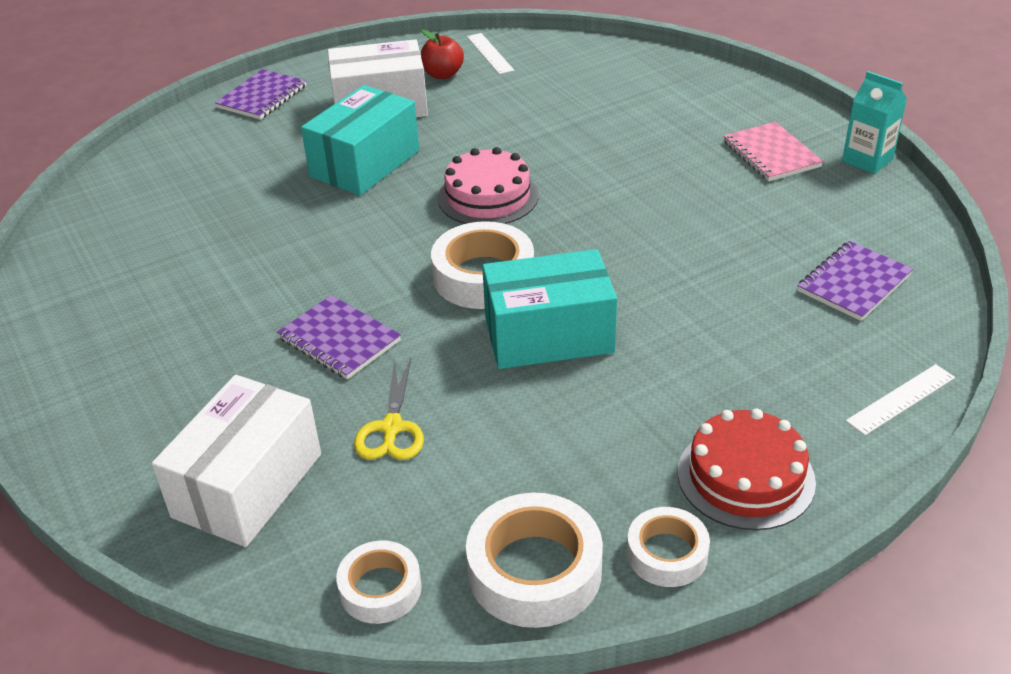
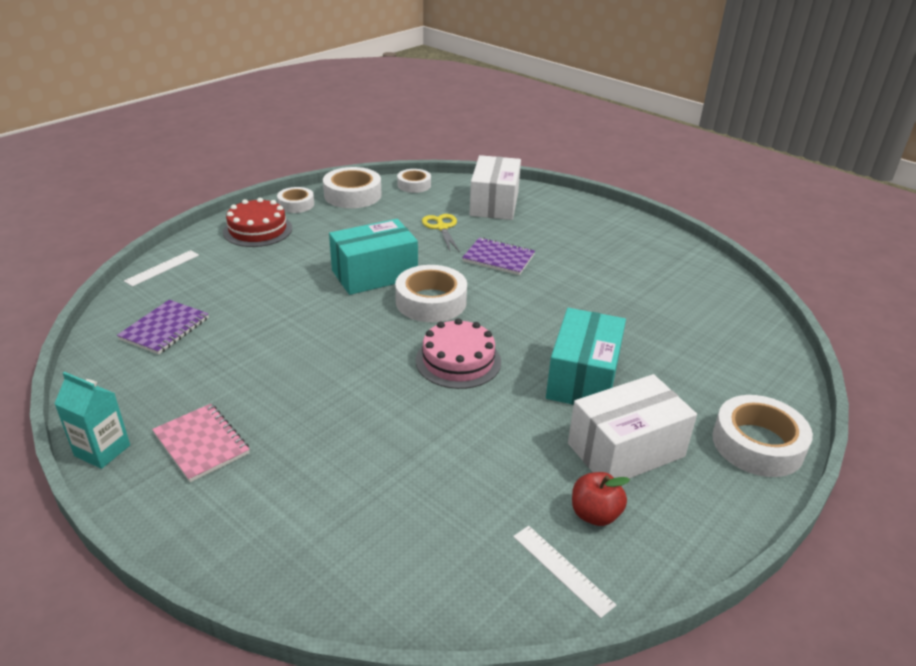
camera: 160 degrees right, 5 degrees down
purple notebook [215,69,306,120] -> white tape [712,395,813,477]

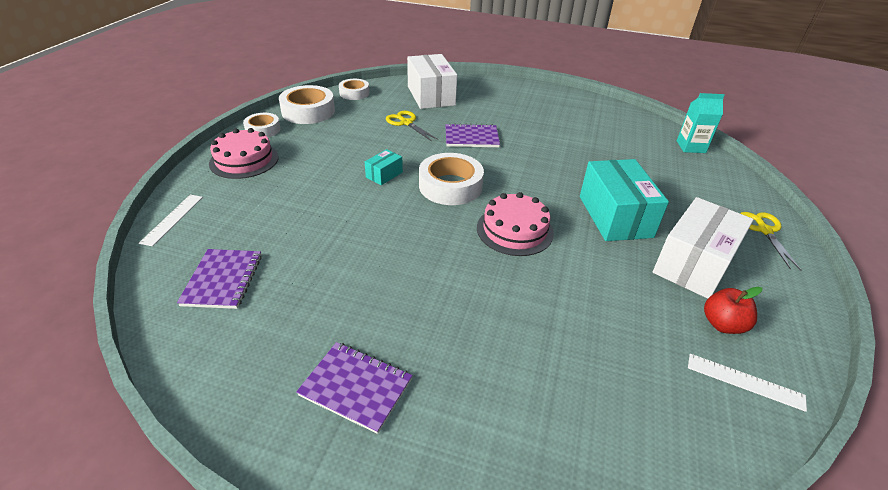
camera: 25 degrees left, 5 degrees up
turquoise carton [54,372,130,469] -> turquoise carton moved to [677,93,725,153]
pink notebook [152,404,250,482] -> purple notebook [296,342,412,434]
red cake [223,198,292,247] -> pink cake [209,128,278,179]
turquoise box [329,219,418,295] -> turquoise box [365,149,403,185], size x0.47
white tape [712,395,813,477] -> yellow scissors [740,212,801,270]

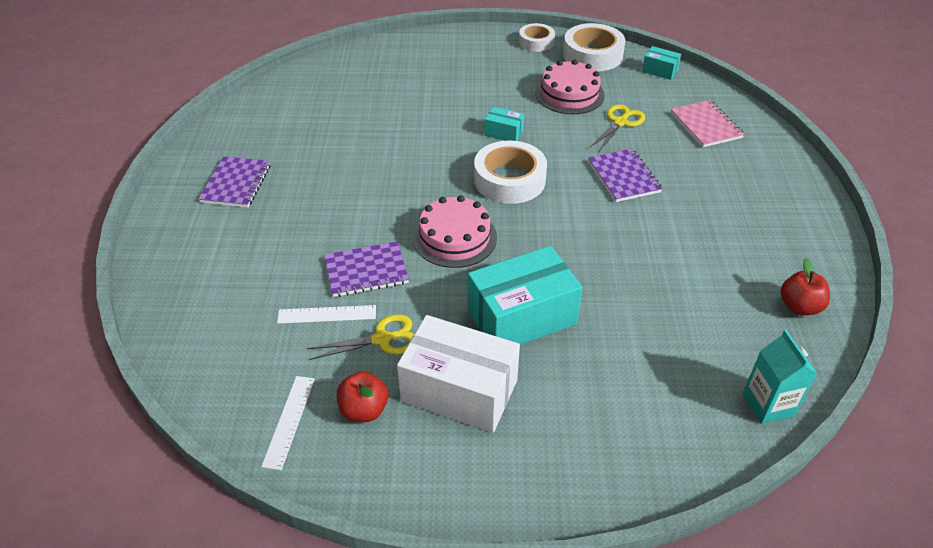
camera: 75 degrees right, 5 degrees up
white ruler [139,195,203,246] -> white ruler moved to [277,305,376,324]
purple notebook [177,249,262,309] -> purple notebook moved to [324,241,409,297]
pink cake [209,128,278,179] -> pink cake moved to [535,60,605,114]
white tape [339,79,369,100] -> turquoise box [642,46,682,80]
white box [407,54,457,109] -> pink notebook [671,100,745,147]
yellow scissors [740,212,801,270] -> yellow scissors moved to [307,314,414,360]
none -> red apple [780,258,830,315]

